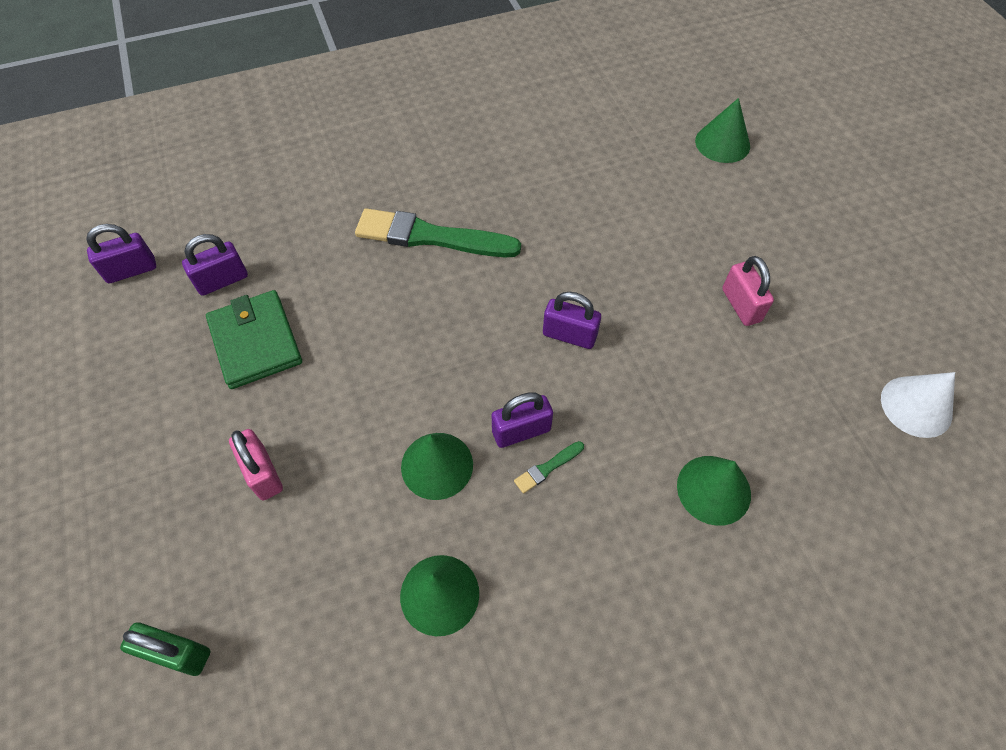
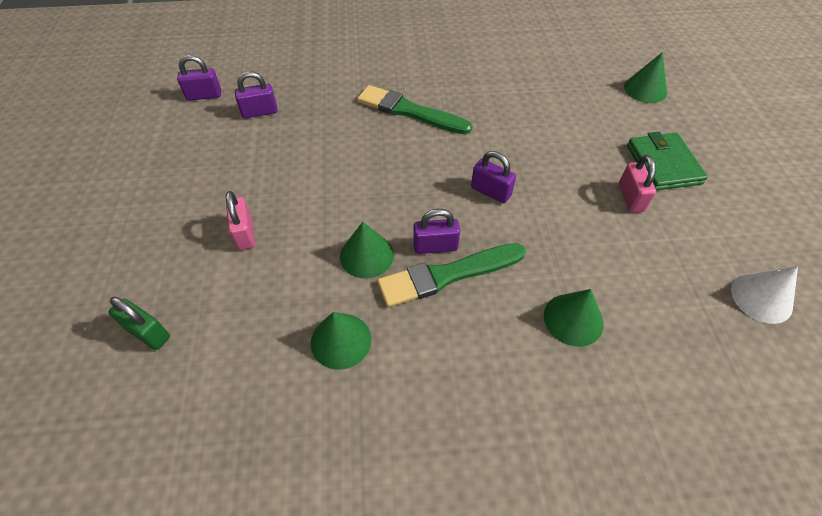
camera: 15 degrees right, 5 degrees down
green wallet [206,290,302,389] -> green wallet moved to [627,132,708,190]
green brush [514,441,584,494] -> green brush [377,243,526,307], size x2.47

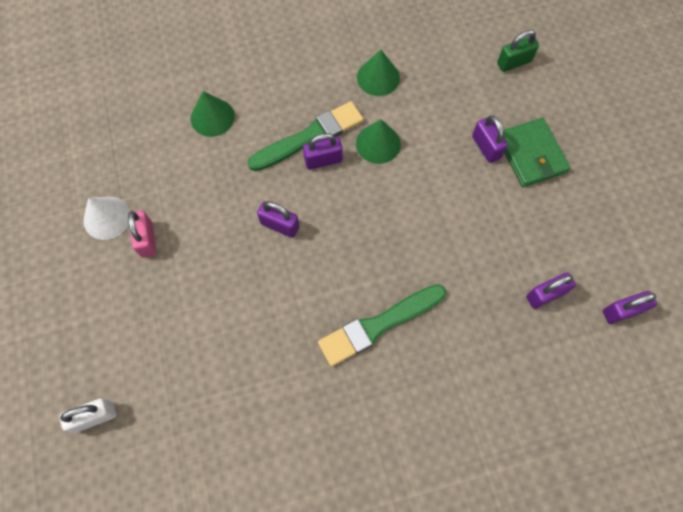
camera: 170 degrees right, 15 degrees up
green padlock [108,297,170,350] -> green padlock turned 45 degrees counterclockwise [497,30,539,72]
pink padlock [226,191,255,250] -> purple padlock [472,115,508,163]
green brush [357,85,473,135] -> green brush turned 135 degrees clockwise [318,284,446,367]
green cone [624,52,667,103] -> white padlock [59,398,116,432]
green wallet [627,132,708,190] -> green wallet moved to [504,118,571,187]
white cone [731,266,798,324] -> white cone moved to [83,197,130,240]

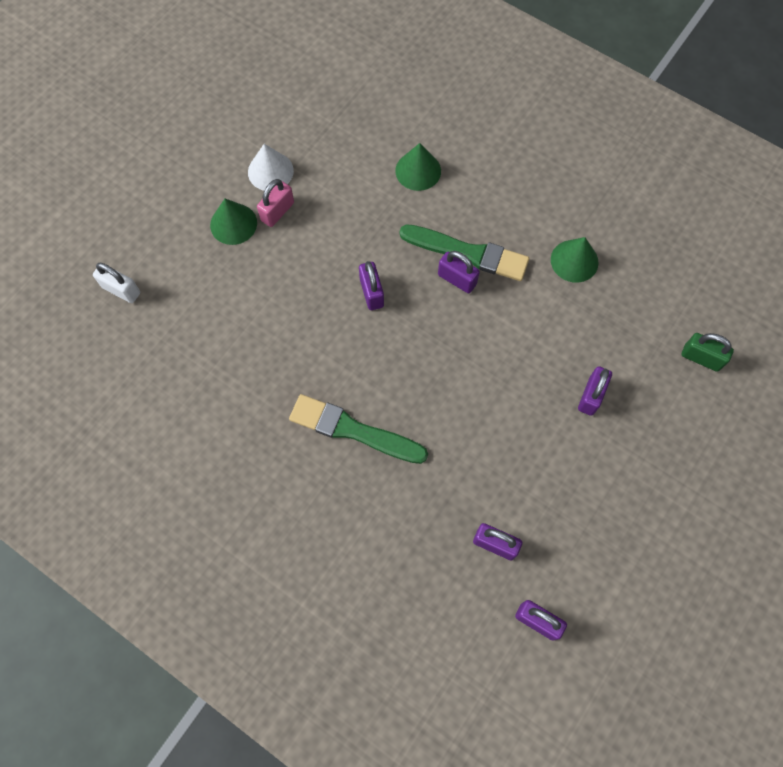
camera: 50 degrees right, 0 degrees up
green cone [356,119,401,164] -> green cone moved to [210,199,257,245]
green wallet [504,118,571,187] -> none

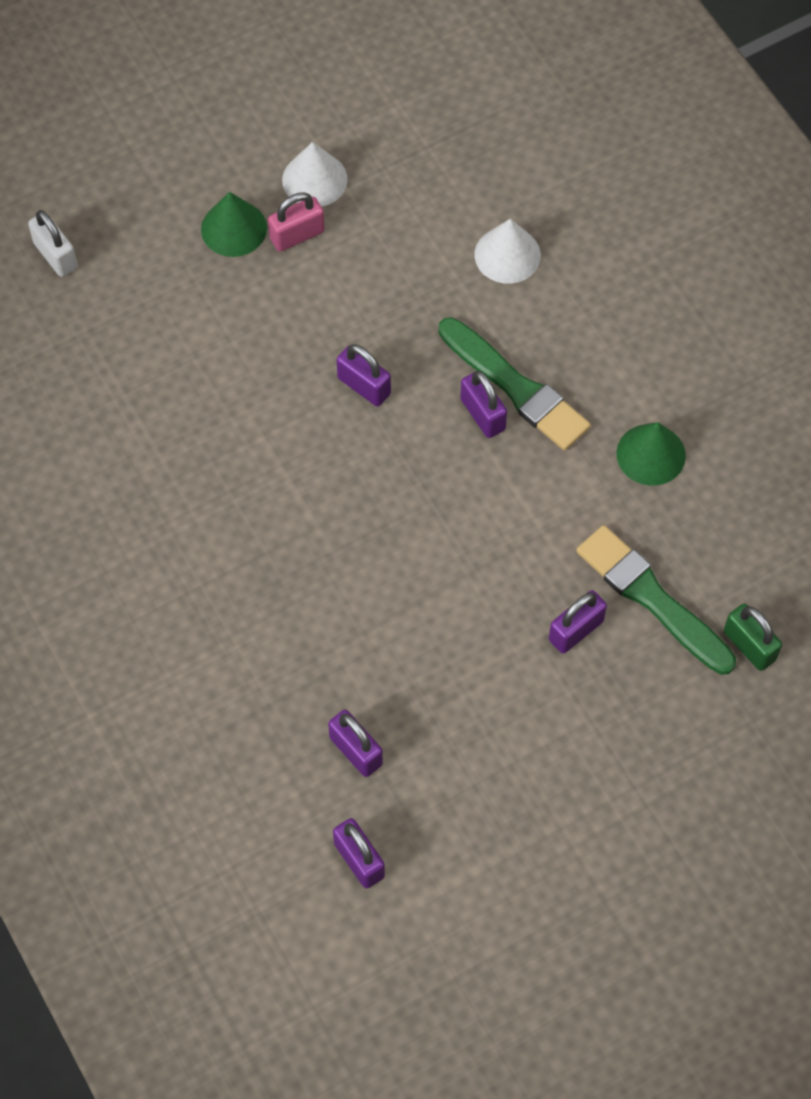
camera: 25 degrees right, 5 degrees down
green brush [289,394,428,464] -> green brush moved to [576,525,736,675]
purple padlock [359,261,384,310] -> purple padlock turned 60 degrees counterclockwise [336,344,391,406]
green cone [395,143,441,191] -> white cone [475,219,541,284]

